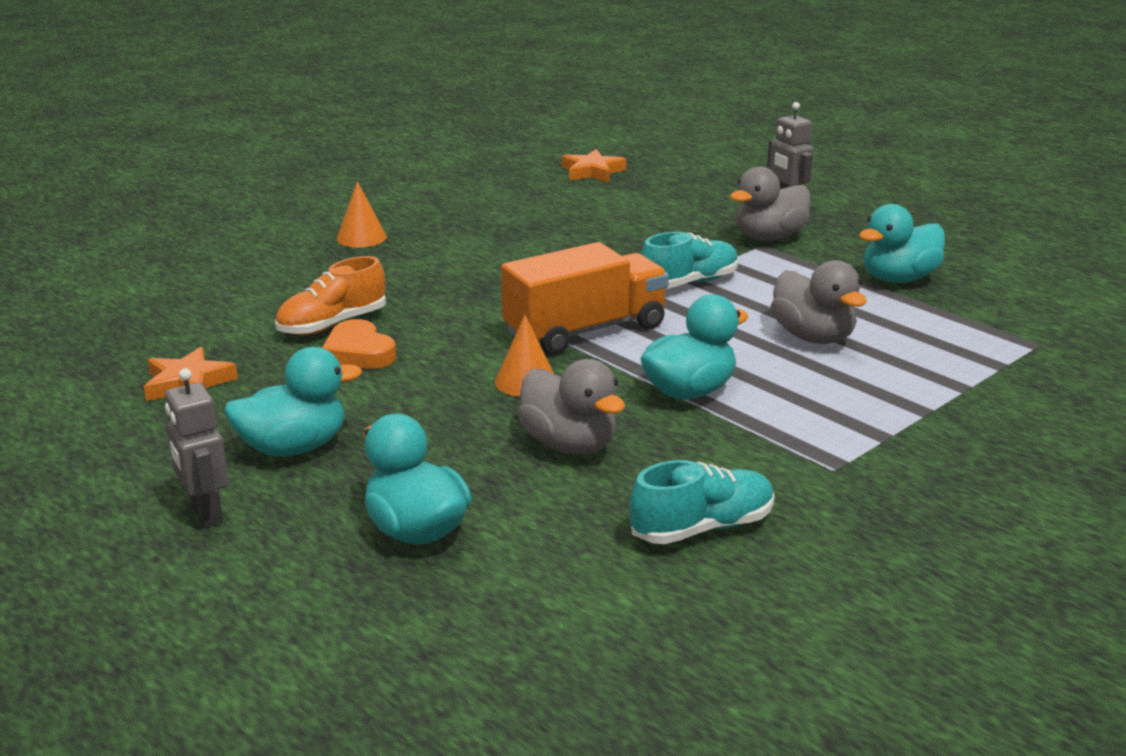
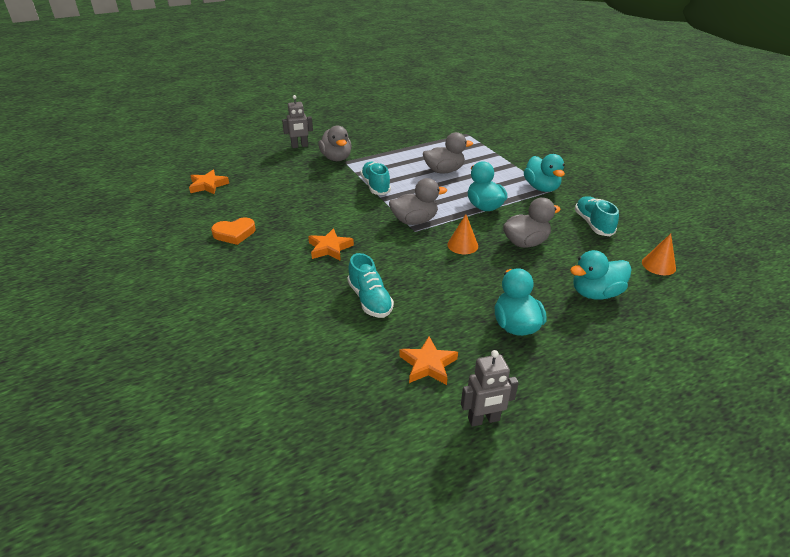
camera: 75 degrees left, 10 degrees up
grey robot [165,368,229,527] -> grey robot moved to [461,350,519,427]
orange shoe [275,256,386,335] -> turquoise shoe [347,253,394,318]
orange heart [322,319,396,369] -> orange heart moved to [211,217,256,245]
orange cone [337,181,387,248] -> orange cone moved to [642,233,676,275]
orange truck [501,242,669,355] -> grey duck [389,178,447,225]
turquoise duck [859,204,945,283] -> turquoise duck moved to [524,154,565,192]
none -> orange star [308,228,354,261]

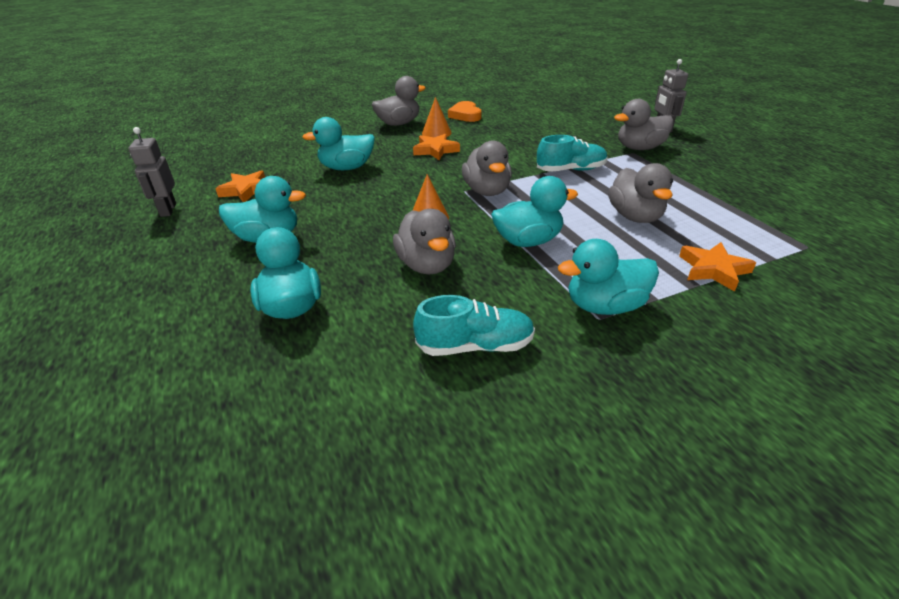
camera: 95 degrees right, 0 degrees up
orange star [189,170,229,194] -> orange star moved to [679,242,756,292]
turquoise shoe [347,253,394,318] -> turquoise duck [303,117,375,170]
orange cone [642,233,676,275] -> orange cone moved to [422,97,451,137]
none -> grey duck [372,76,426,126]

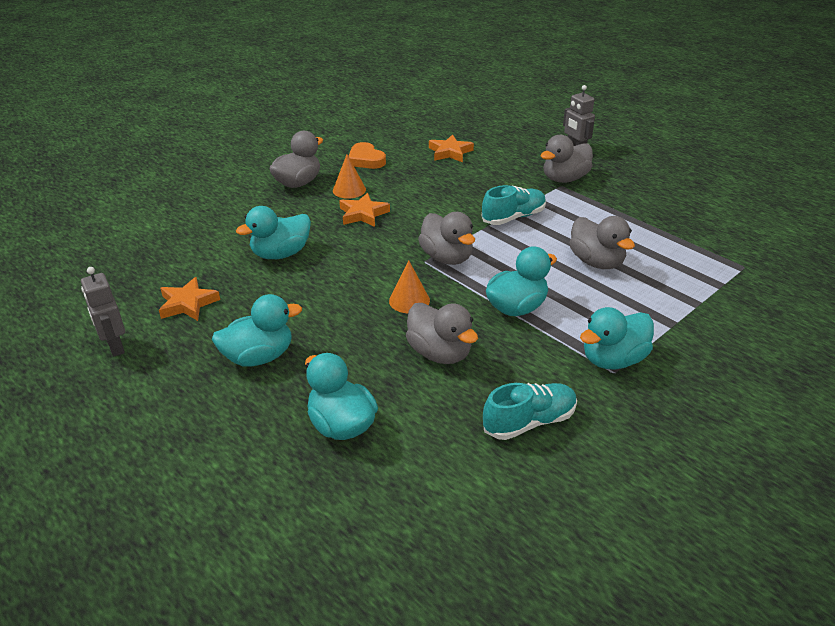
camera: 20 degrees left, 0 degrees up
orange star [679,242,756,292] -> orange star moved to [429,134,474,162]

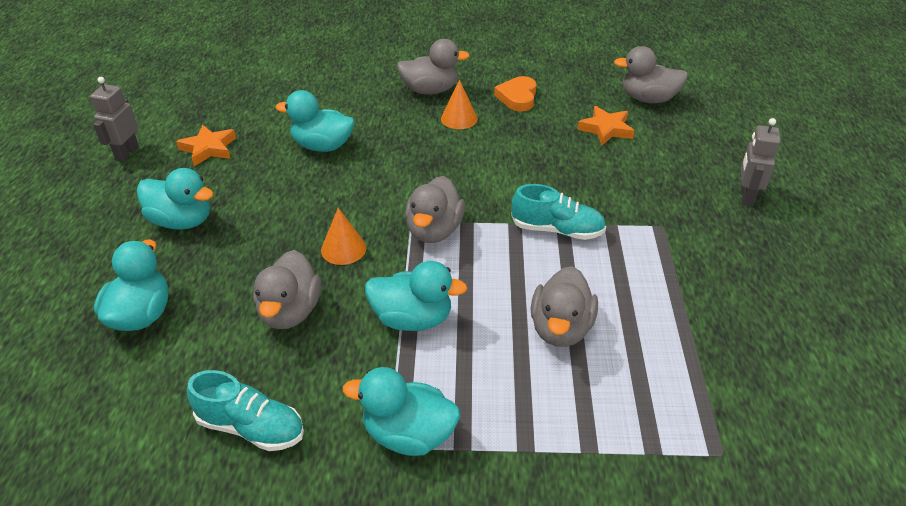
camera: 45 degrees right, 5 degrees up
orange star [339,193,390,227] -> none
grey duck [541,135,593,183] -> grey duck moved to [614,46,688,103]

